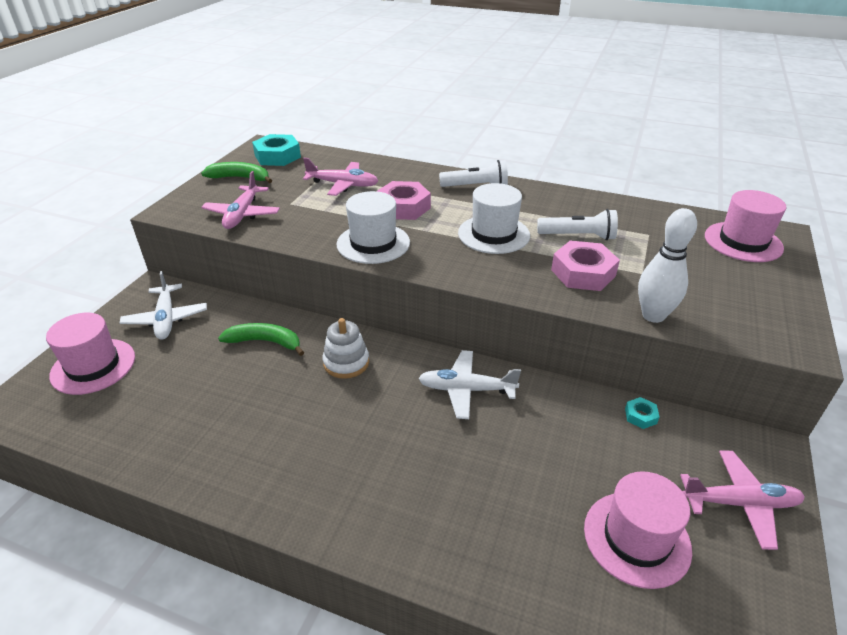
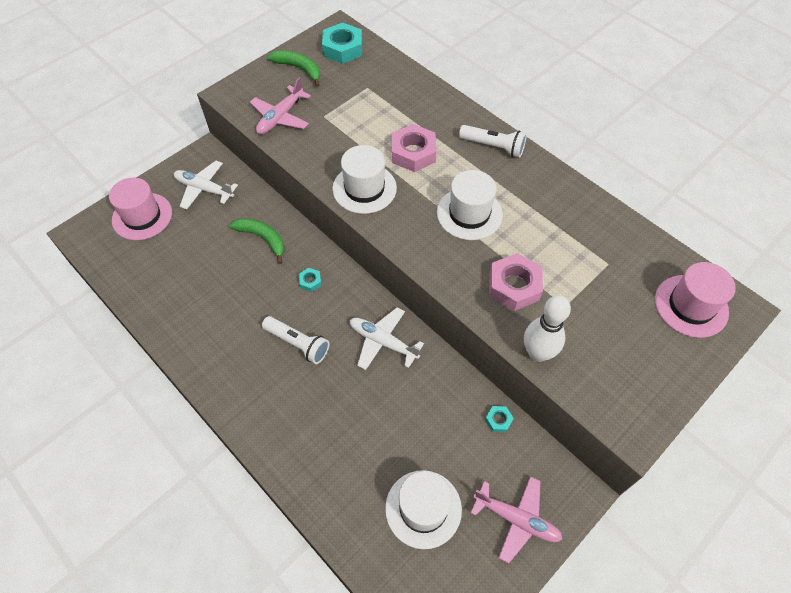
camera: 25 degrees right, 20 degrees up
white plane [120,271,207,340] -> white plane turned 105 degrees clockwise [174,161,238,210]
pink plane [303,158,378,196] -> none
white stacking toy [323,318,369,379] -> turquoise nut [299,268,322,292]
white flashlight [537,209,618,240] -> white flashlight moved to [262,316,329,364]
pink hat [584,471,692,589] -> white hat [385,470,462,549]

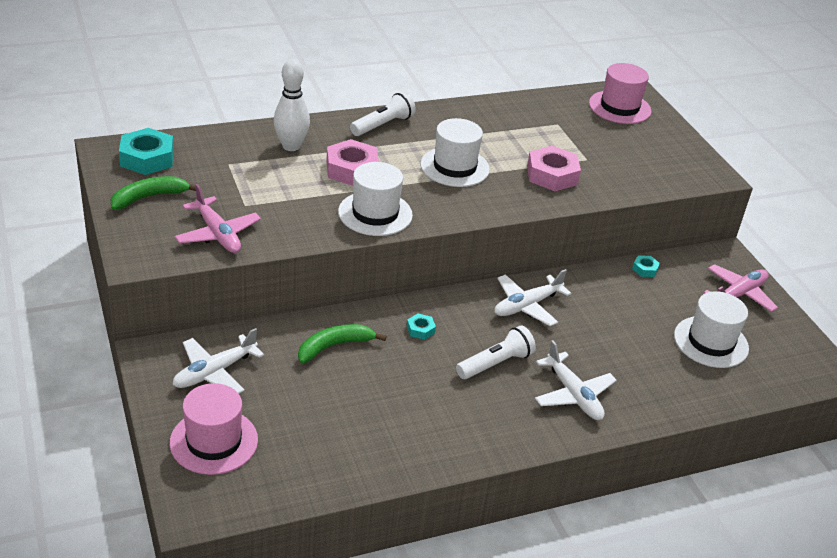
camera: 70 degrees left, 20 degrees down
white bowling pin [524,295,571,362] -> white bowling pin moved to [274,59,310,151]
none -> white plane [535,340,617,420]

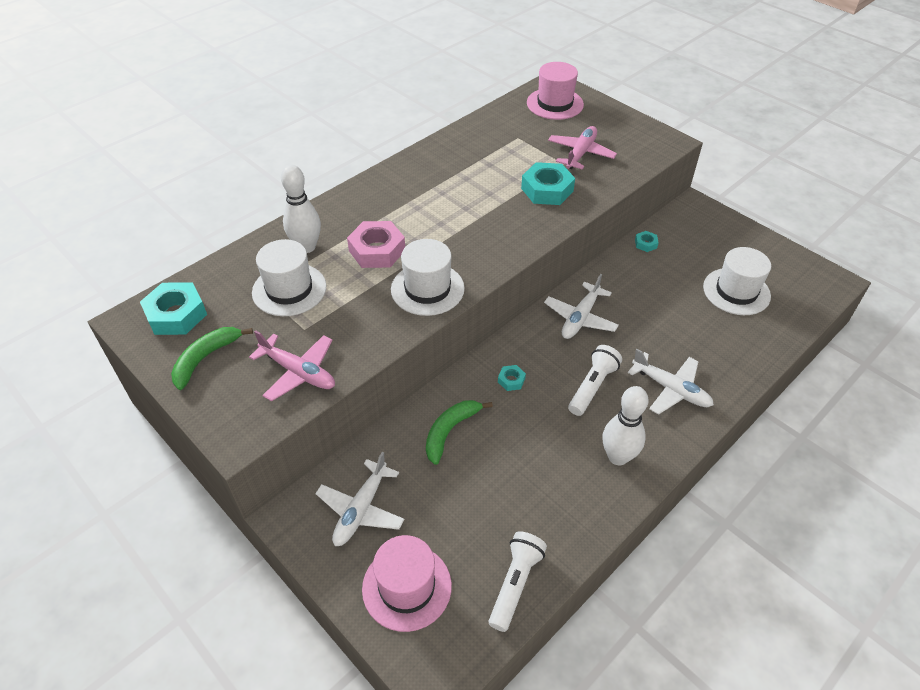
camera: 20 degrees left, 10 degrees up
white flashlight [350,91,416,136] -> white flashlight moved to [489,531,547,632]
white hat [420,118,490,187] -> white hat moved to [252,239,326,316]
pink nut [527,146,581,191] -> turquoise nut [521,162,575,205]
pink plane [704,264,778,312] -> pink plane moved to [548,126,617,170]
none -> white bowling pin [603,386,648,465]

